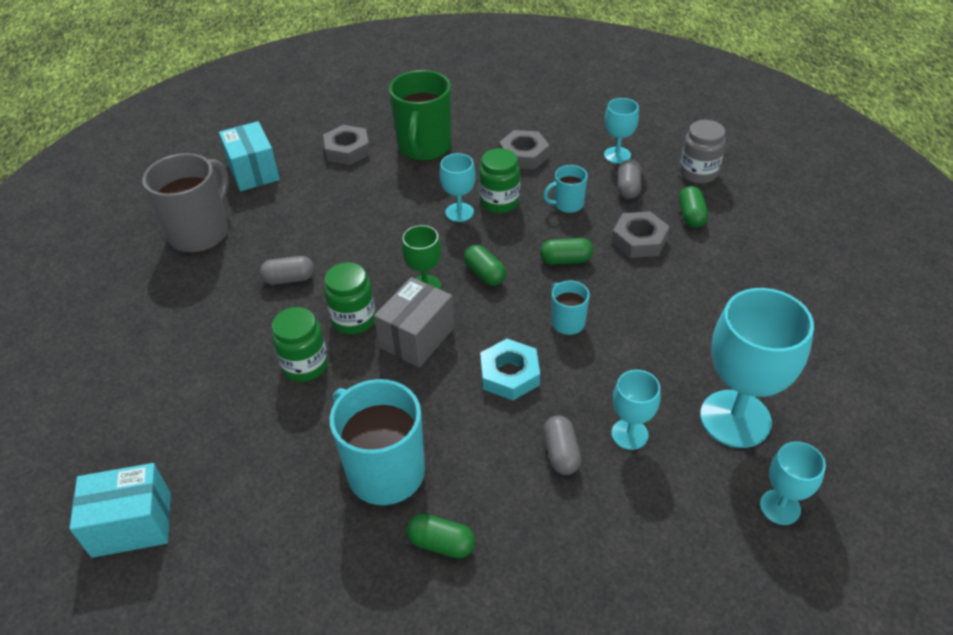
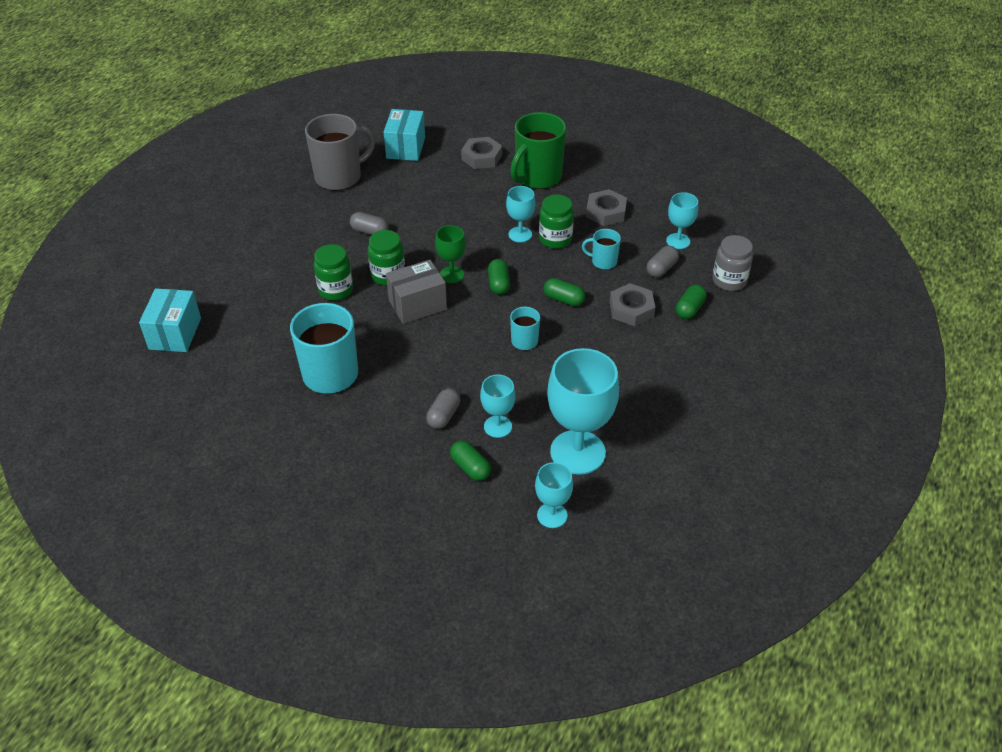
camera: 30 degrees right, 0 degrees up
turquoise box [69,463,171,558] -> turquoise box turned 75 degrees clockwise [139,288,201,352]
green capsule [407,514,475,558] -> green capsule moved to [450,440,491,481]
turquoise nut [480,339,540,400] -> none

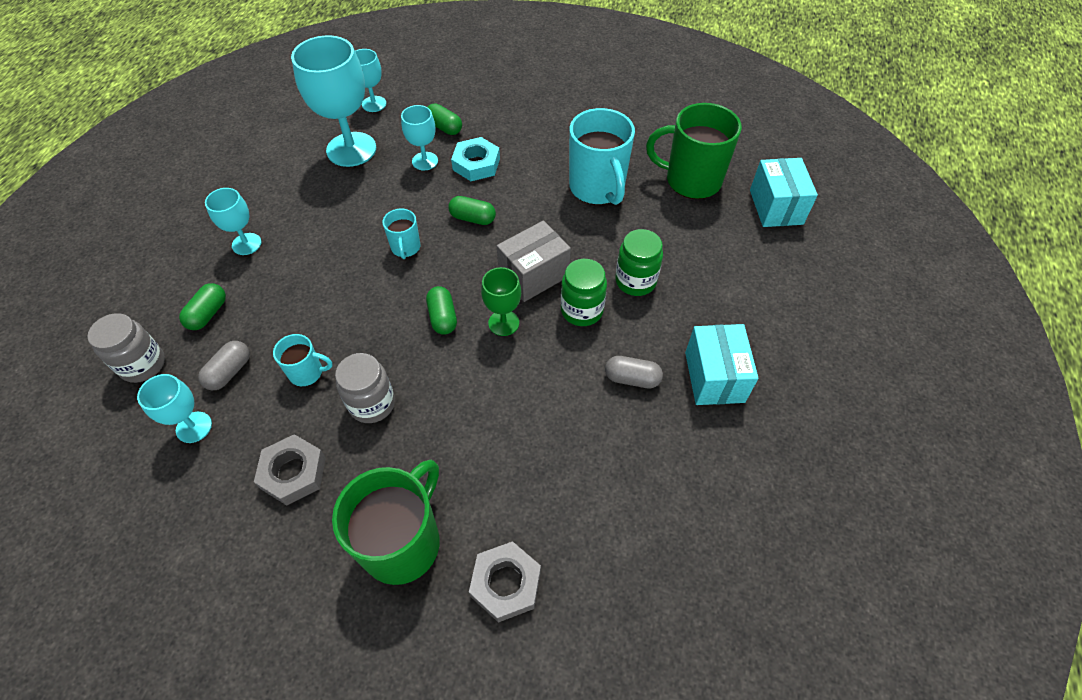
camera: 170 degrees right, 10 degrees up
grey mug [305,114,375,191] -> none
turquoise box [384,109,425,161] -> turquoise box moved to [685,324,758,405]
grey capsule [426,388,461,429] -> turquoise nut [451,137,500,181]
turquoise goblet [506,186,536,242] -> turquoise goblet moved to [205,188,262,255]
green jar [539,194,574,249] -> grey jar [335,353,395,423]
green capsule [544,278,585,306] -> green capsule moved to [448,196,496,225]
grey nut [610,283,655,326] -> none
none -> green mug [646,103,742,199]

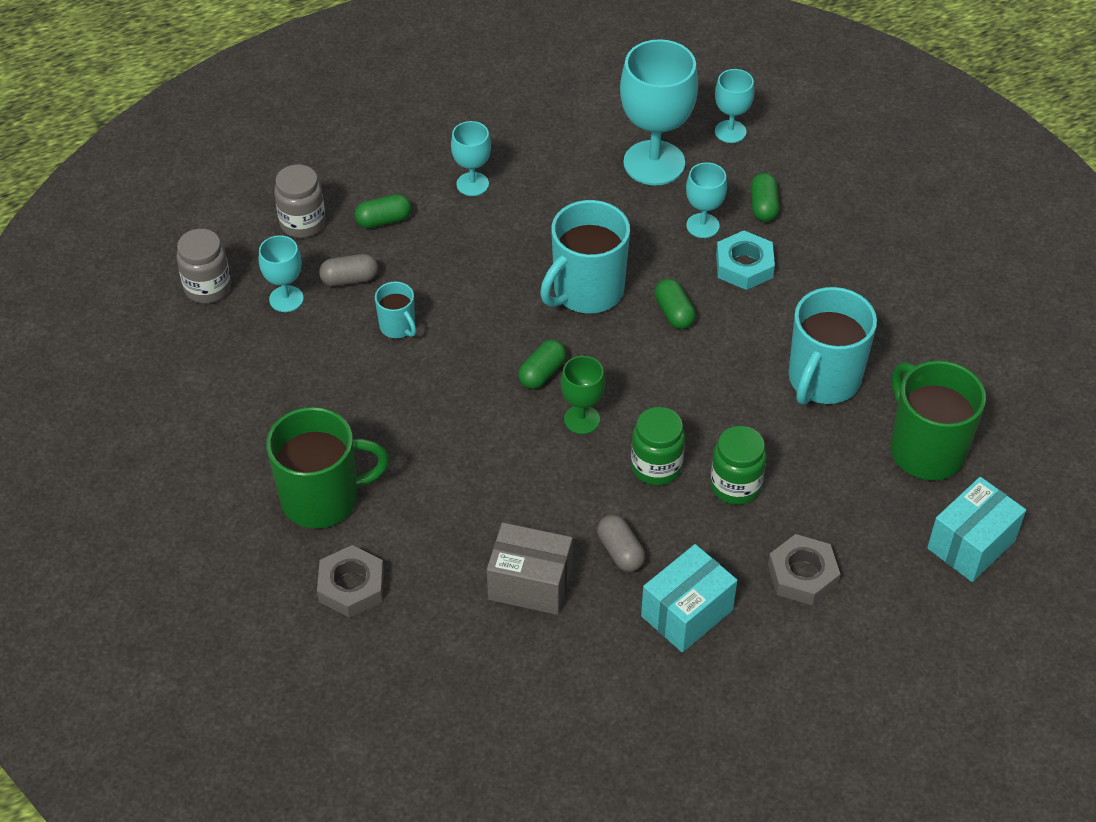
camera: 50 degrees right, 5 degrees down
grey nut [254,434,326,506] -> grey nut moved to [768,534,840,605]
grey jar [335,353,395,423] -> grey jar moved to [176,229,231,304]
turquoise mug [382,209,421,259] -> turquoise mug [540,200,630,314], size x2.00
grey box [497,220,571,302] -> grey box moved to [487,523,573,615]

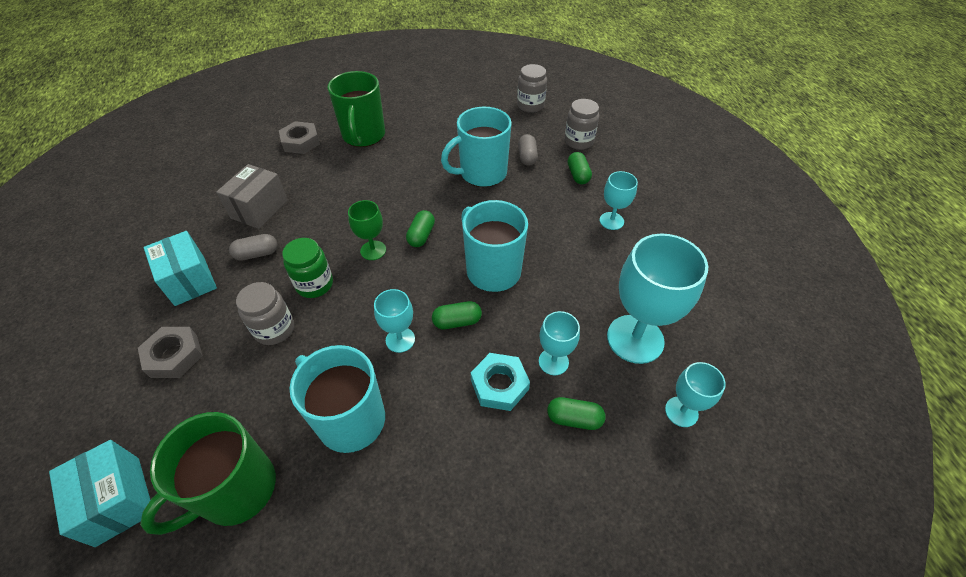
camera: 100 degrees right, 0 degrees up
turquoise goblet [259,235,304,312] -> turquoise goblet moved to [374,289,415,353]
turquoise mug [375,281,416,339] -> turquoise mug [441,107,512,187], size x2.00
green capsule [518,340,566,389] -> green capsule turned 60 degrees clockwise [406,210,435,247]
green jar [710,426,767,505] -> grey jar [236,282,294,345]
green mug [891,360,986,480] -> green mug turned 150 degrees clockwise [140,412,276,535]

